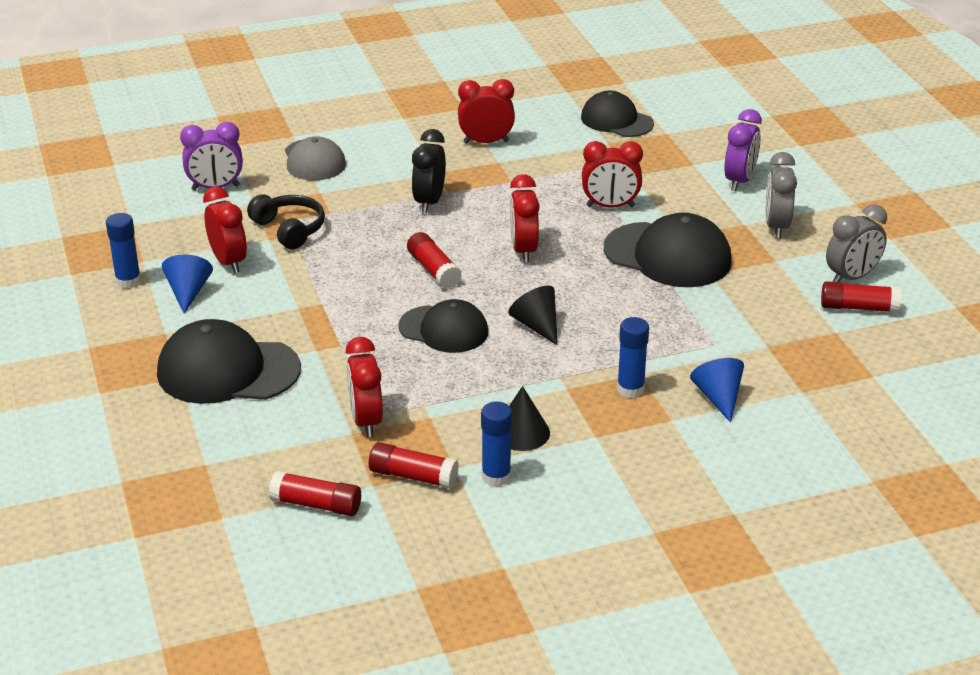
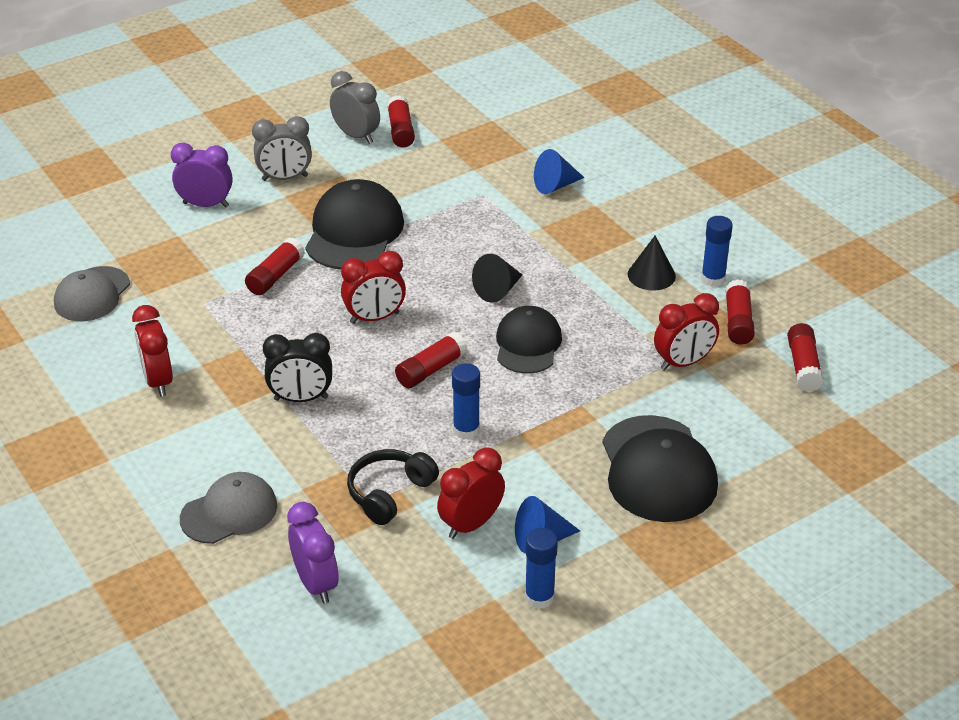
camera: 105 degrees left, 5 degrees up
black cap [581,91,654,137] -> grey cap [54,266,130,321]
red clock [582,141,643,208] -> red glue stick [245,238,305,295]
blue glue stick [617,317,649,398] -> blue glue stick moved to [452,363,480,440]

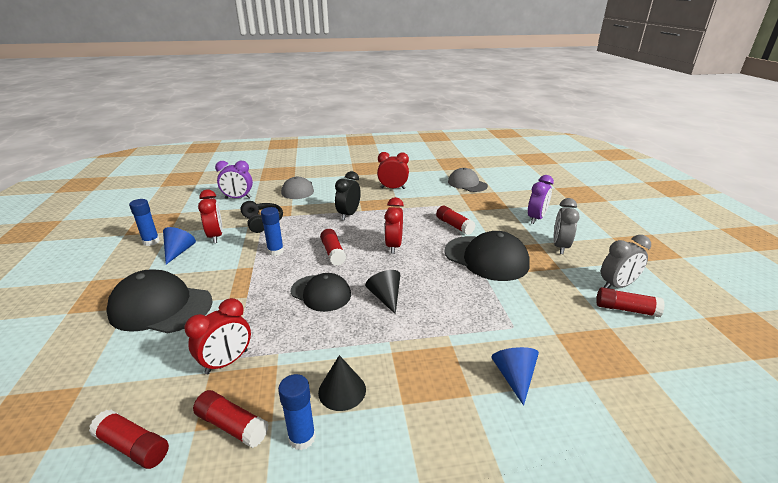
camera: 115 degrees right, 10 degrees down
red clock [654,293,719,371] -> red clock turned 135 degrees counterclockwise [184,298,251,374]

